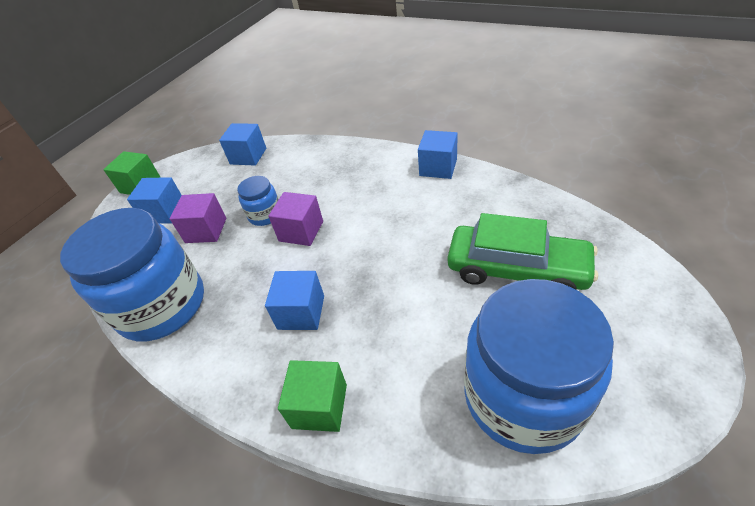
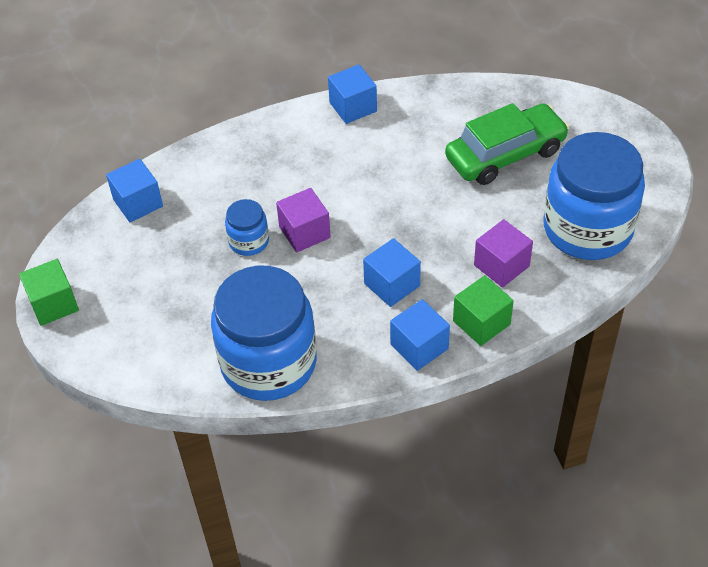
camera: 50 degrees left, 5 degrees up
blue cube [127,177,181,223] -> blue cube moved to [390,299,450,371]
purple cube [170,193,226,243] -> purple cube moved to [474,219,533,288]

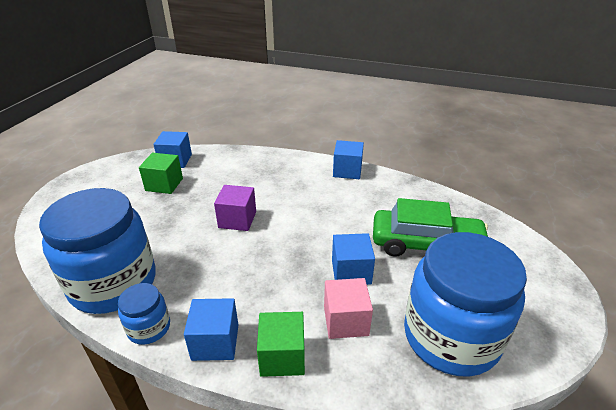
camera: 35 degrees right, 15 degrees down
green cube [19,259,79,326] -> green cube moved to [139,153,183,194]
blue jar [225,199,269,256] -> blue jar moved to [118,283,170,345]
blue cube [363,238,421,307] -> blue cube moved to [332,233,375,285]
purple cube [474,219,533,288] -> pink cube [324,278,373,339]

